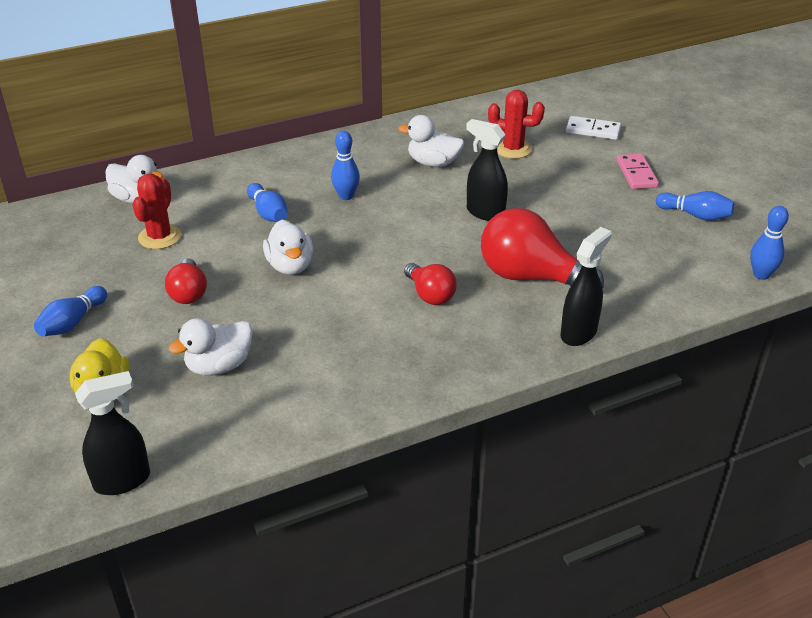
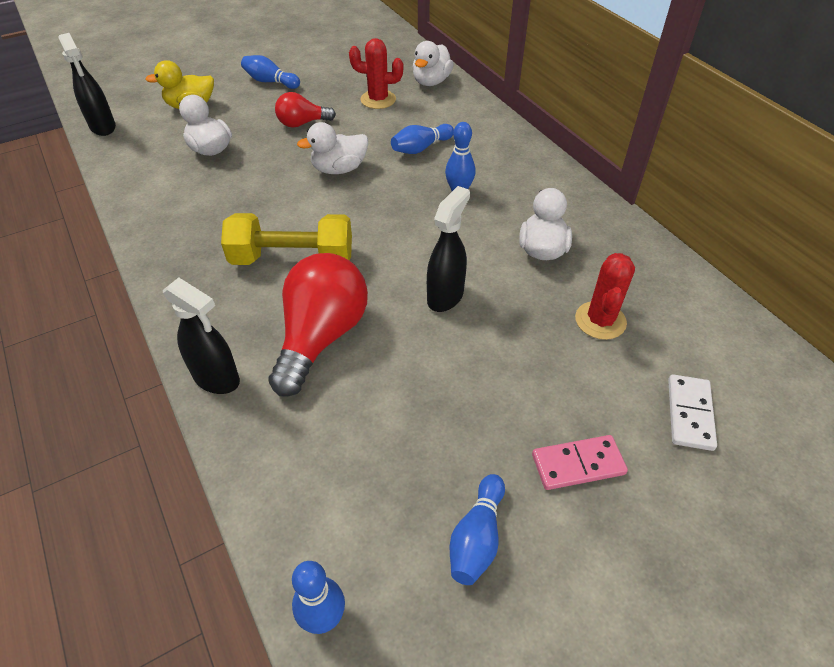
camera: 85 degrees right, 10 degrees up
red light bulb [404,263,457,305] -> yellow dumbbell [221,213,352,265]

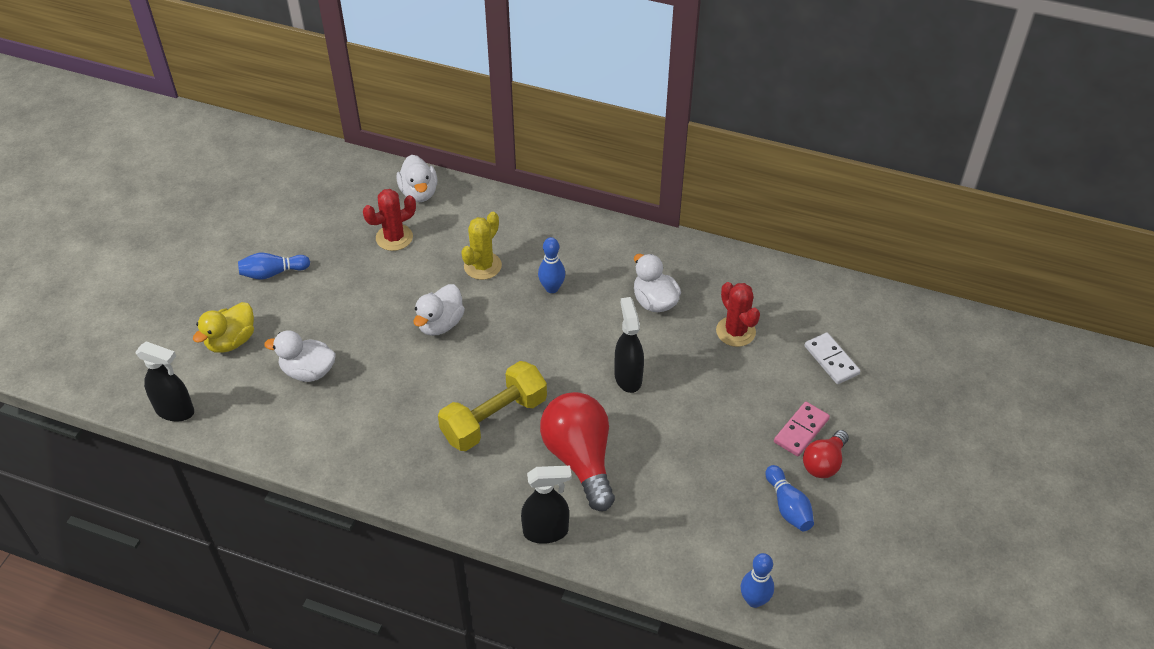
camera: 40 degrees left, 0 degrees up
red light bulb [275,92,336,127] -> red light bulb moved to [803,430,849,478]
blue bowling pin [391,124,454,154] -> yellow cactus [461,212,502,280]

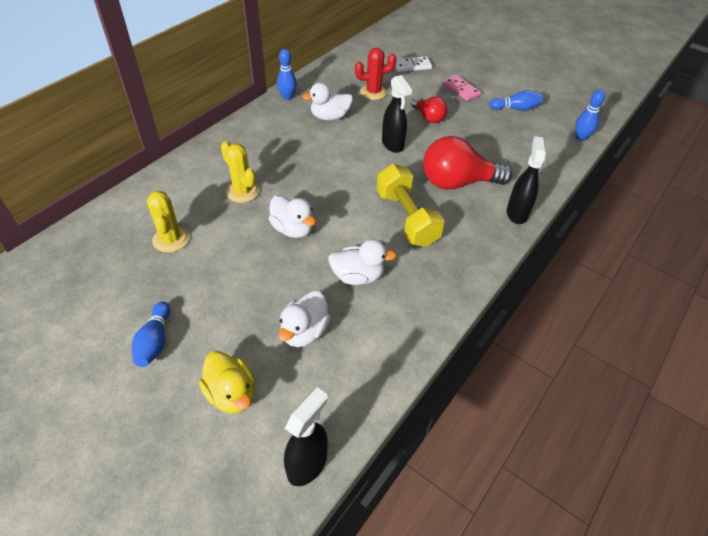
camera: 75 degrees left, 0 degrees up
red cactus [363,189,416,251] -> yellow cactus [147,191,190,253]
white duck [396,155,438,202] -> white duck moved to [328,239,397,285]
blue bowling pin [538,237,565,293] -> blue bowling pin moved to [277,49,297,100]
black spray bottle [615,297,644,393] -> black spray bottle turned 120 degrees counterclockwise [382,75,412,153]
red light bulb [803,430,849,478] -> red light bulb moved to [411,97,448,123]

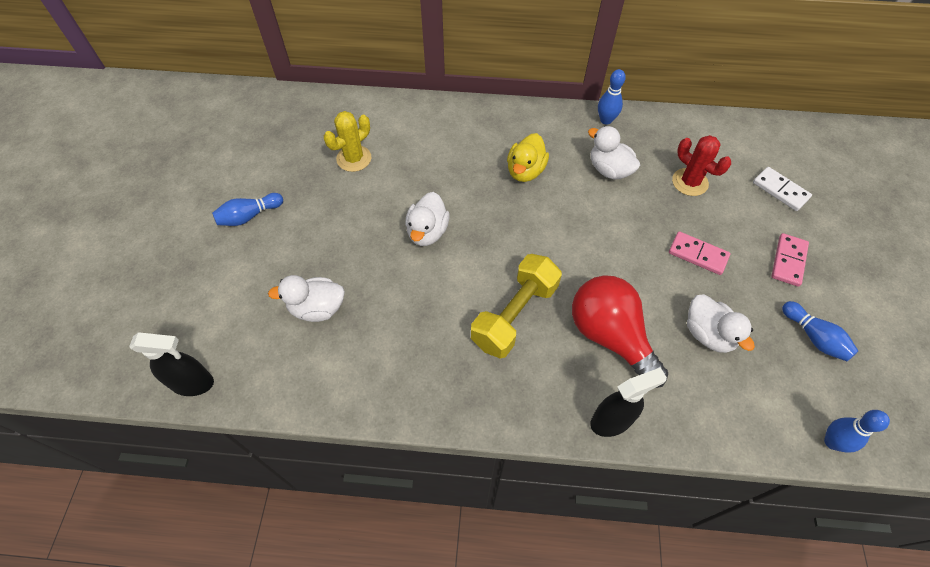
camera: 60 degrees right, 10 degrees up
yellow duck [199,351,255,413] -> yellow duck moved to [507,133,549,182]
yellow cactus [221,141,260,203] -> none
white duck [328,239,397,285] -> white duck moved to [687,294,755,353]
black spray bottle [382,75,412,153] -> none
red light bulb [411,97,448,123] -> pink domino [669,231,730,275]

